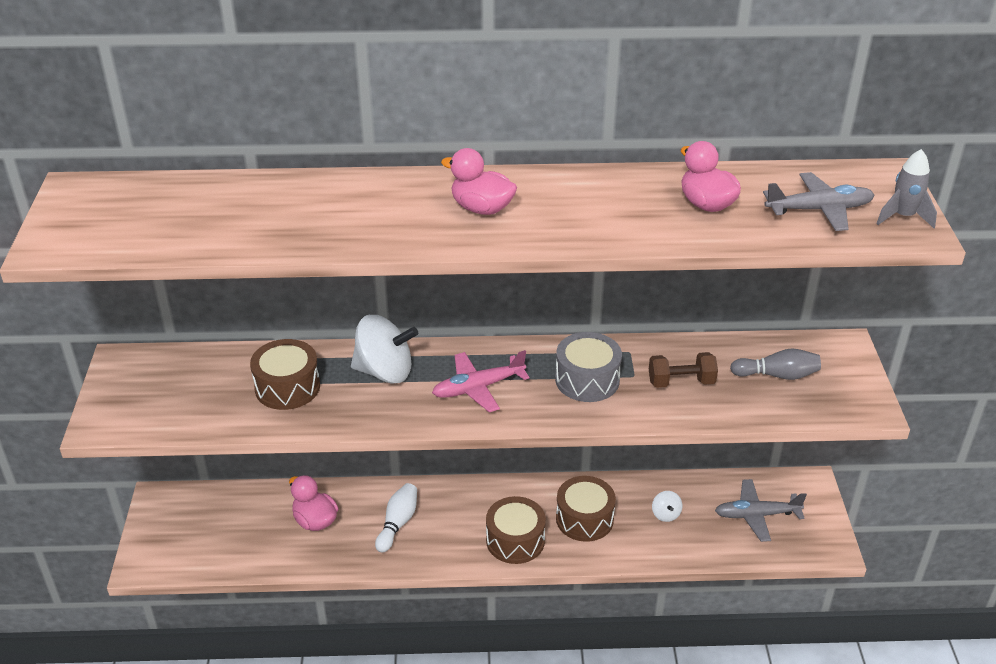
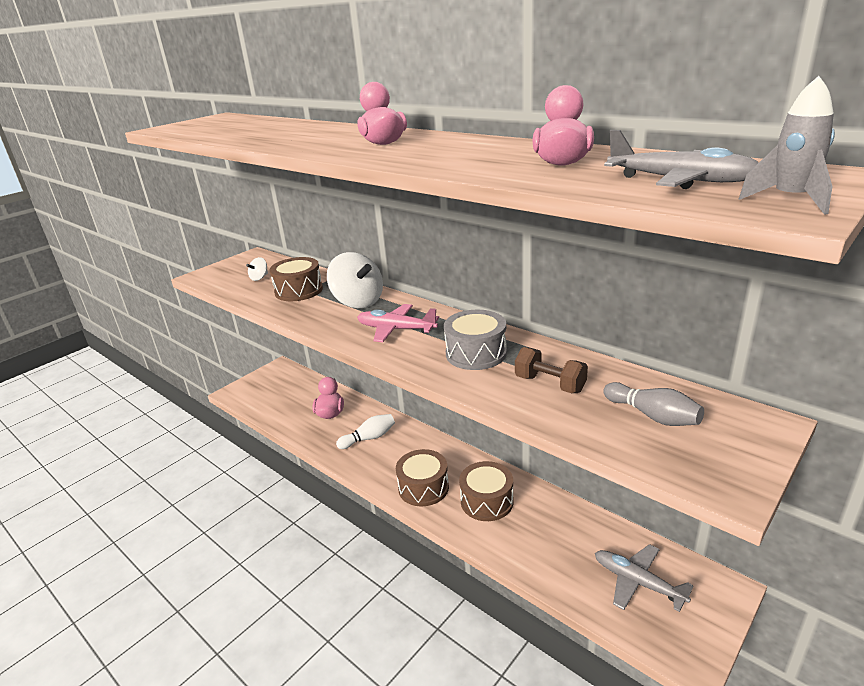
camera: 45 degrees right, 10 degrees down
white spinning top [652,491,682,522] -> white spinning top moved to [246,257,268,281]

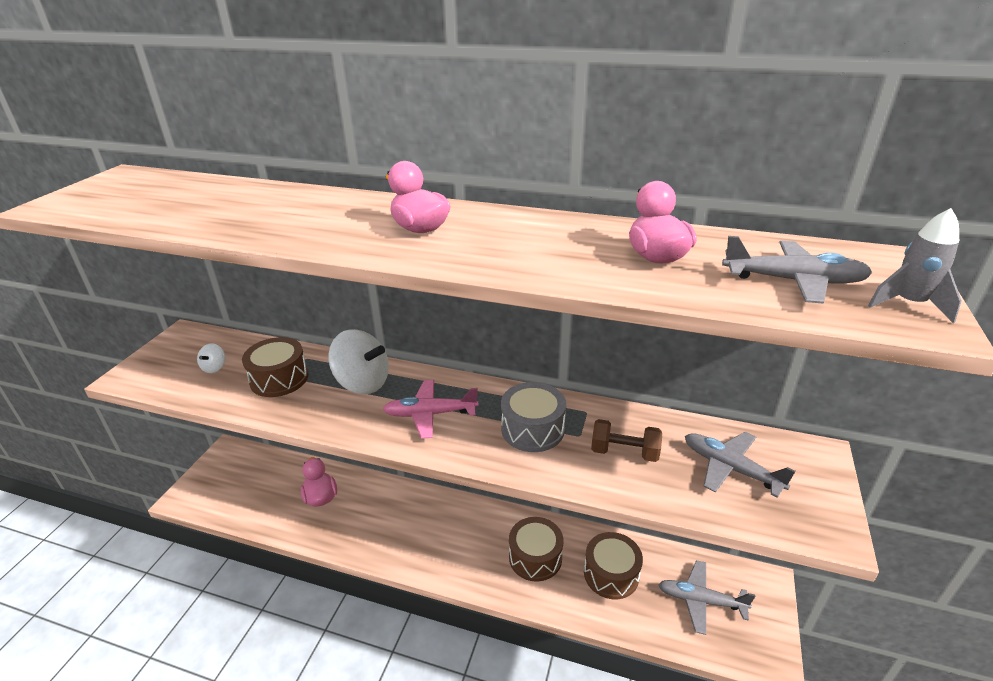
camera: 25 degrees left, 5 degrees up
white bowling pin [336,414,395,449] -> none
brown drum [396,449,449,506] -> brown drum moved to [584,532,643,599]
grey bowling pin [603,382,704,426] -> grey plane [685,432,796,498]

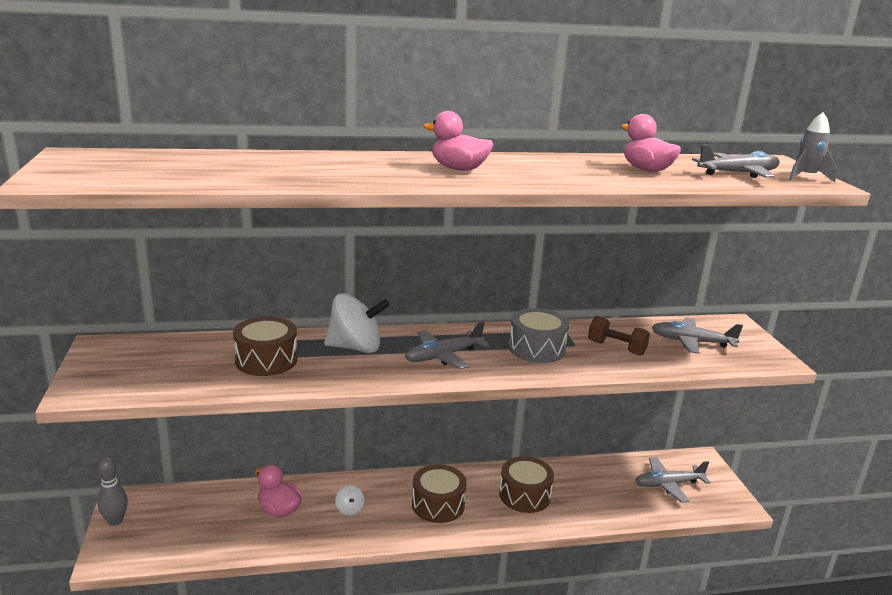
camera: 30 degrees left, 10 degrees down
white spinning top [197,343,225,373] -> white spinning top moved to [335,485,364,516]
pink plane [383,380,479,439] -> grey plane [405,321,489,370]
brown drum [584,532,643,599] -> brown drum moved to [412,464,467,523]
brown dumbbell [591,419,662,462] -> brown dumbbell turned 45 degrees clockwise [588,316,650,356]
none -> grey bowling pin [97,457,128,526]

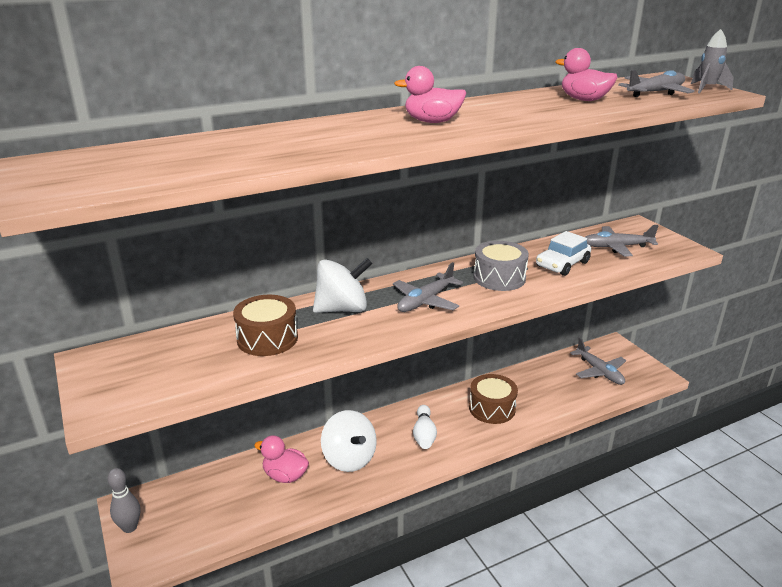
camera: 15 degrees left, 5 degrees up
white spinning top [335,485,364,516] -> white spinning top [321,410,377,472], size x2.16
brown drum [412,464,467,523] -> white bowling pin [413,405,437,449]
brown dumbbell [588,316,650,356] -> white car [536,231,591,276]
grey plane [635,457,711,503] -> grey plane turned 90 degrees counterclockwise [570,338,627,385]

